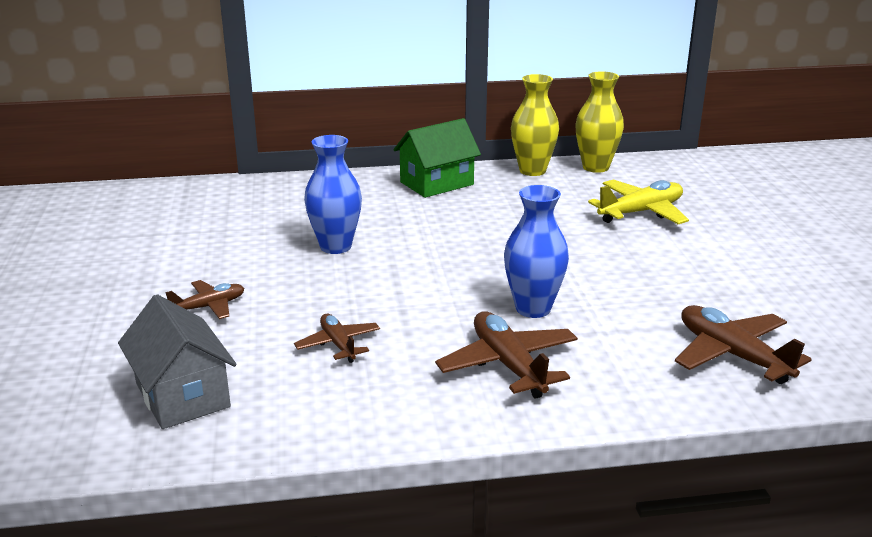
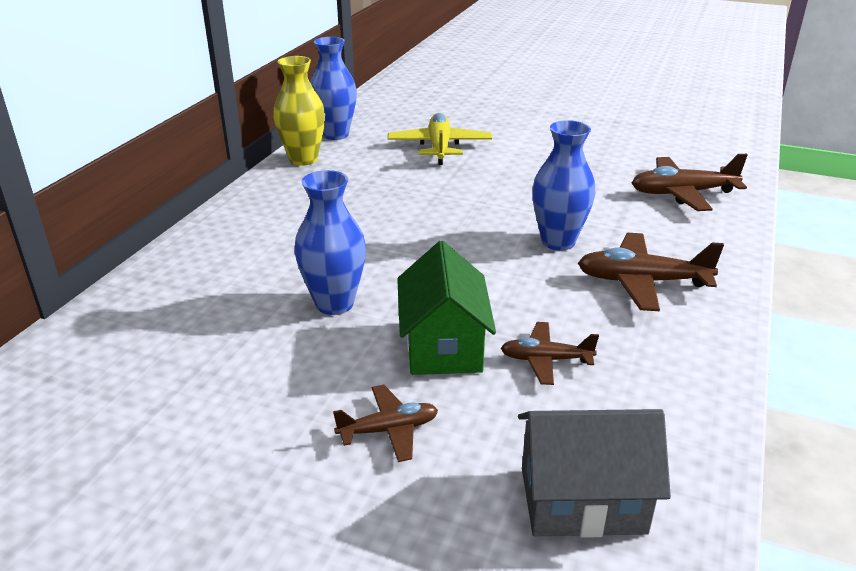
camera: 60 degrees left, 5 degrees up
brown plane [165,280,244,319] -> brown plane turned 75 degrees clockwise [333,385,438,462]
green house [393,118,481,198] -> green house moved to [397,241,496,375]
yellow vase [575,71,624,173] -> blue vase [310,37,357,140]

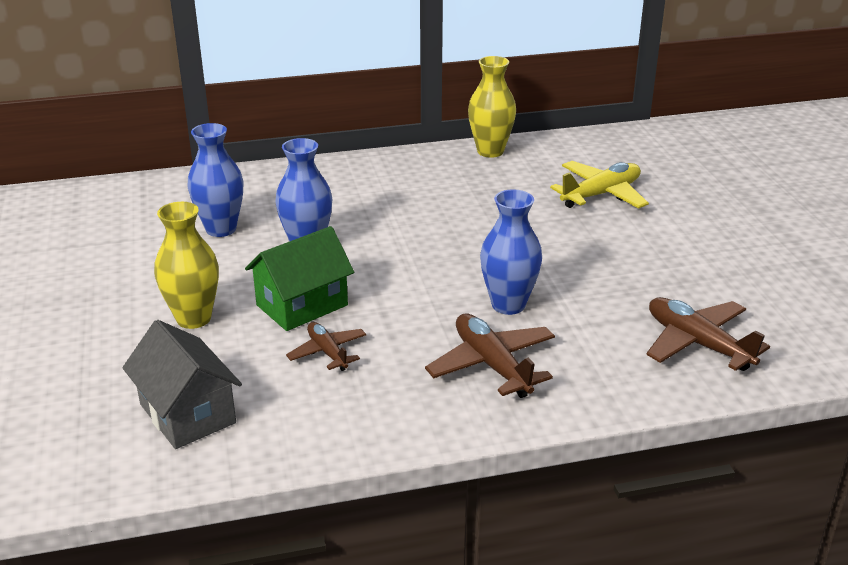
camera: 55 degrees right, 0 degrees up
blue vase [310,37,357,140] -> blue vase moved to [188,123,244,237]
brown plane [333,385,438,462] -> yellow vase [154,202,219,329]

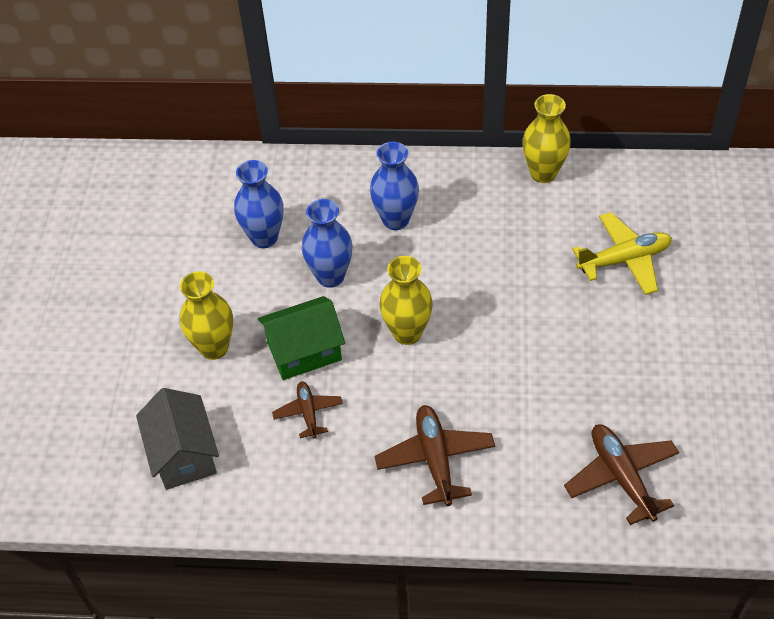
camera: 20 degrees right, 20 degrees up
blue vase [480,189,542,315] -> blue vase moved to [370,142,419,230]
none -> yellow vase [380,256,433,345]

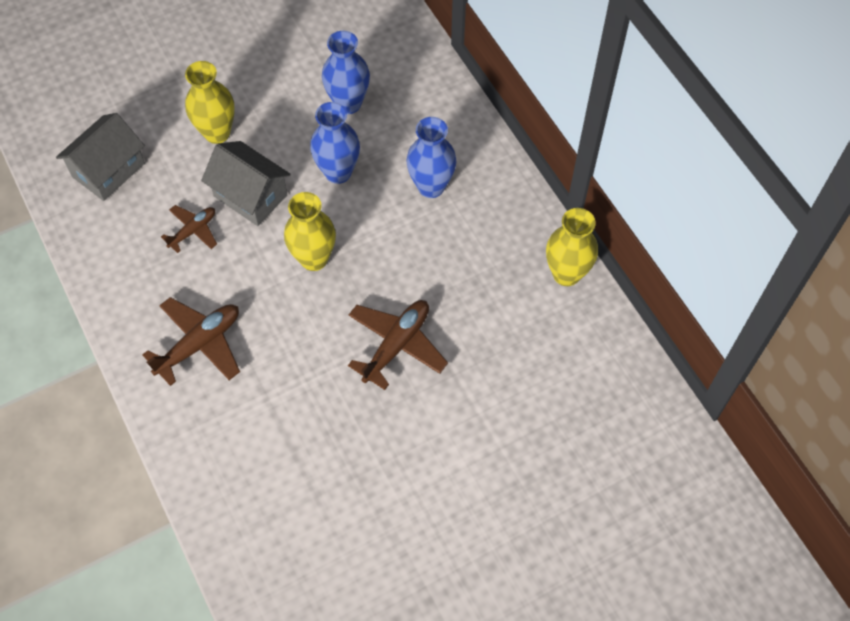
camera: 55 degrees right, 10 degrees up
green house [258,296,345,380] -> grey house [201,141,291,226]
brown plane [564,424,679,525] -> brown plane moved to [348,300,448,390]
yellow plane [572,212,672,295] -> none

